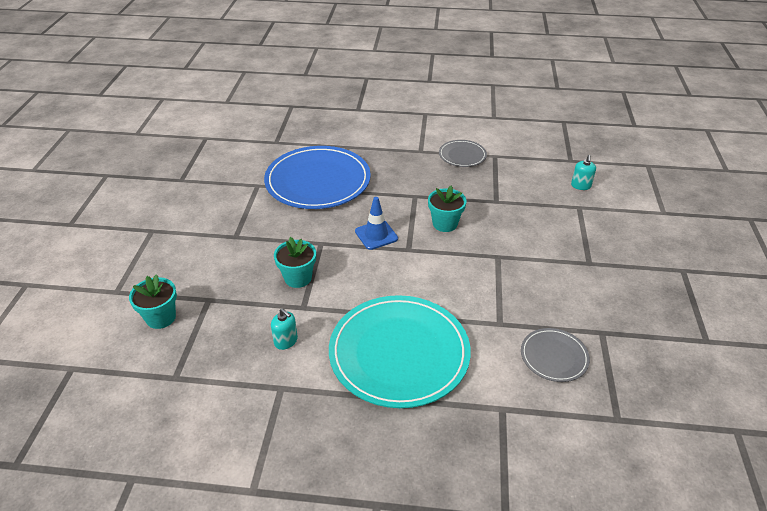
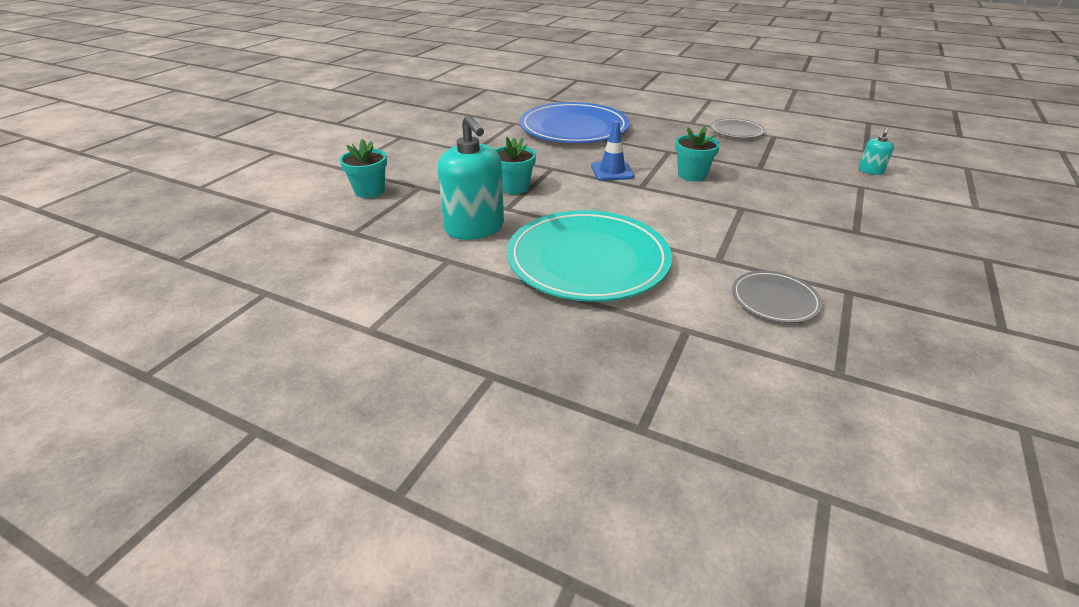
camera: 20 degrees right, 5 degrees down
turquoise soap dispenser [271,308,298,350] -> turquoise soap dispenser [438,115,504,240], size x2.18

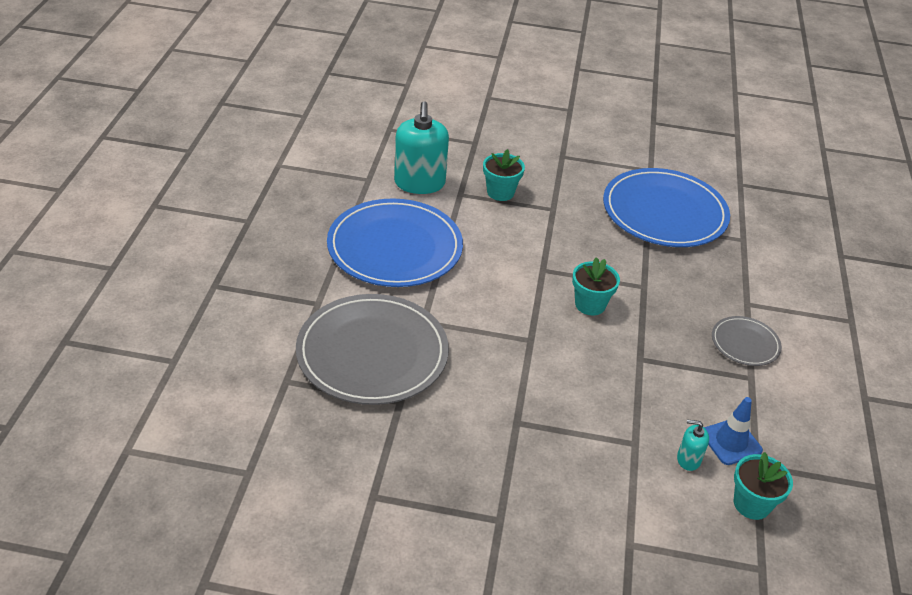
camera: 70 degrees right, 5 degrees up
turquoise flower pot [340,139,387,198] -> turquoise flower pot moved to [734,452,793,520]
turquoise soap dispenser [438,115,504,240] -> turquoise soap dispenser turned 45 degrees counterclockwise [394,101,449,194]
turquoise plate [507,210,672,302] -> blue plate [327,199,463,287]
blue traffic cone [591,121,634,181] -> blue traffic cone moved to [704,397,763,465]
grey plate [732,271,823,323] -> grey plate [296,294,449,405], size x2.09

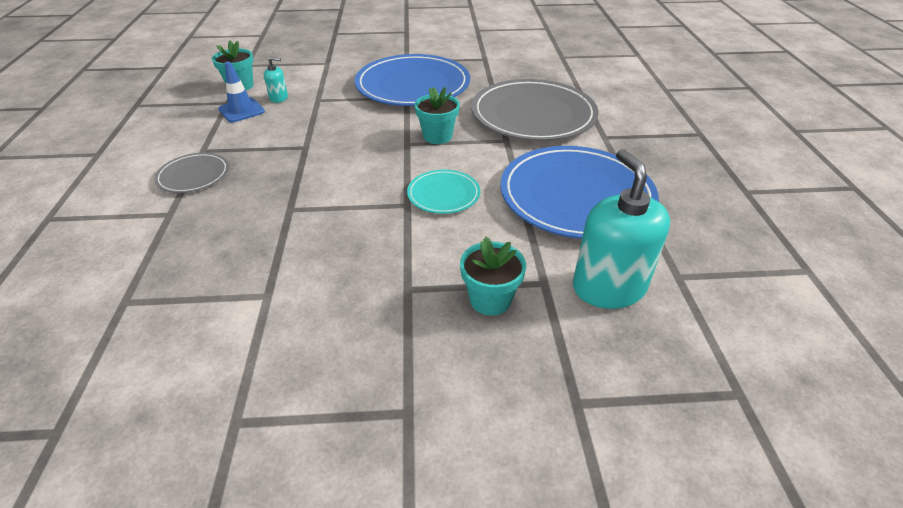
camera: 170 degrees right, 0 degrees up
turquoise flower pot [572,257,620,315] -> turquoise flower pot moved to [414,87,460,144]
blue plate [603,168,730,247] -> blue plate moved to [355,54,470,106]
none -> turquoise plate [407,170,480,214]

